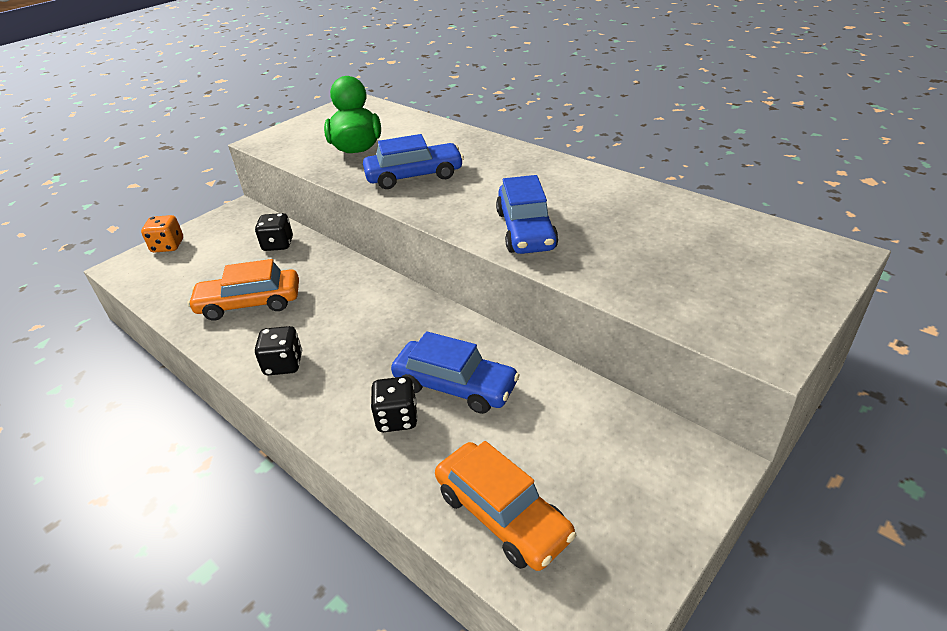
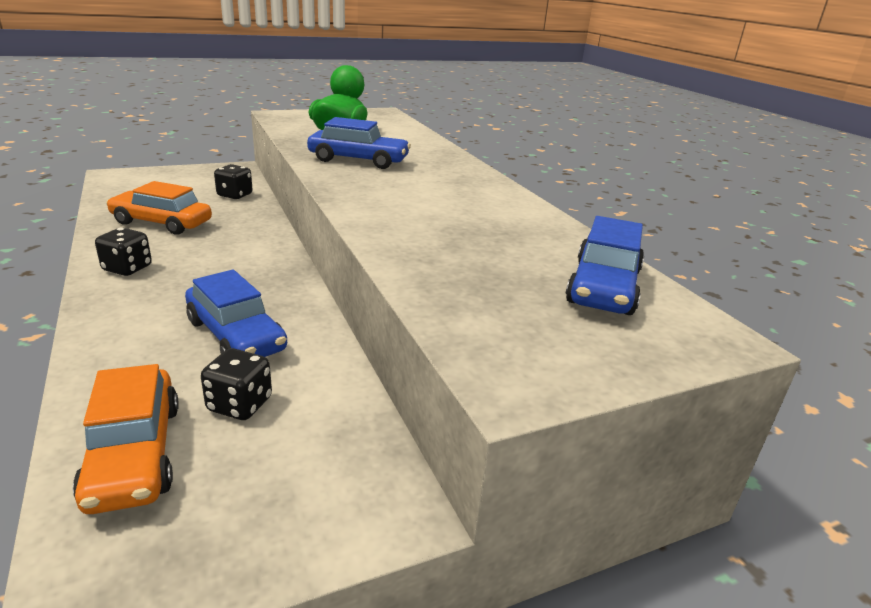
camera: 20 degrees right, 10 degrees down
orange dice [141,215,183,253] -> none
black dice [370,376,418,432] -> black dice moved to [201,348,272,420]
blue car [496,175,558,254] -> blue car moved to [566,216,644,315]

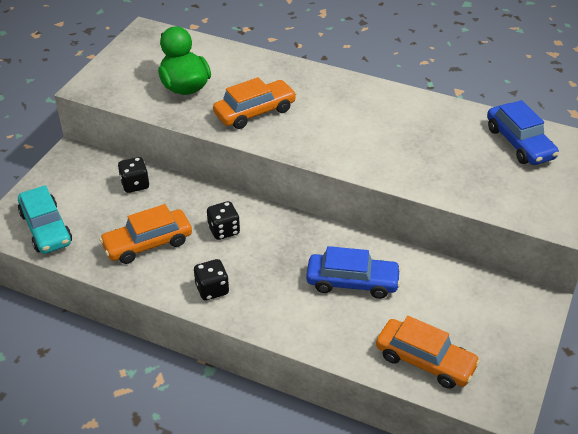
camera: 40 degrees left, 15 degrees up
black dice [201,348,272,420] -> black dice moved to [207,201,240,240]
blue car [307,117,411,169] -> orange car [213,77,297,129]
none -> turquoise car [18,185,72,254]

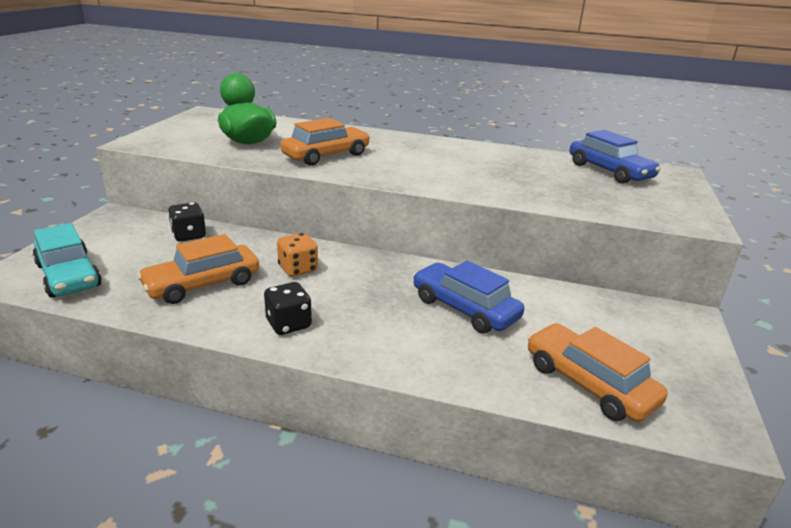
camera: 10 degrees left, 15 degrees down
black dice [207,201,240,240] -> orange dice [277,233,318,277]
blue car [306,246,401,299] -> blue car turned 135 degrees counterclockwise [413,261,524,333]
orange car [376,316,480,389] -> orange car turned 150 degrees counterclockwise [528,323,668,422]

